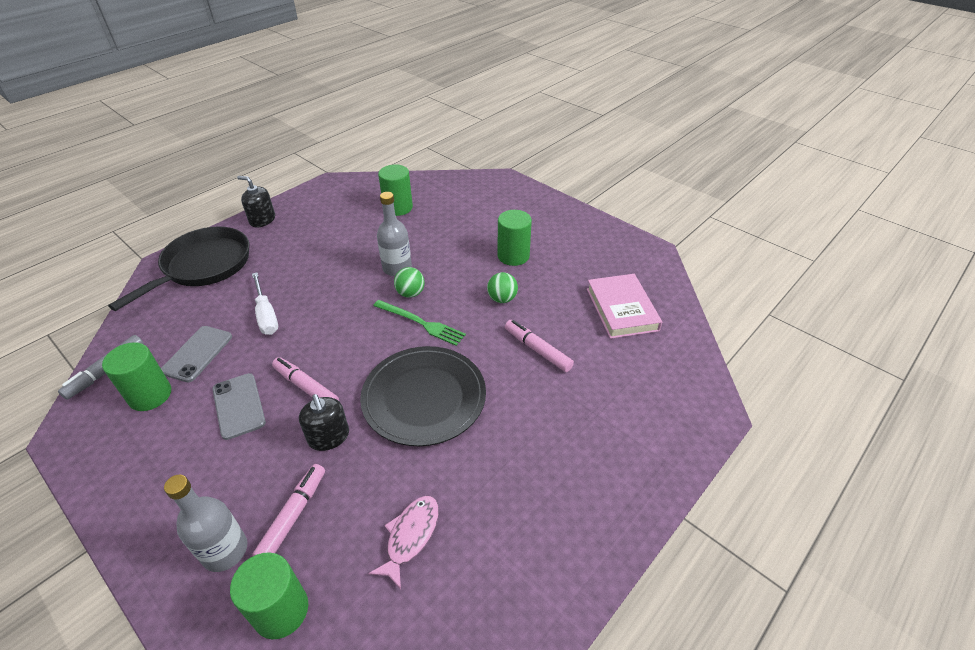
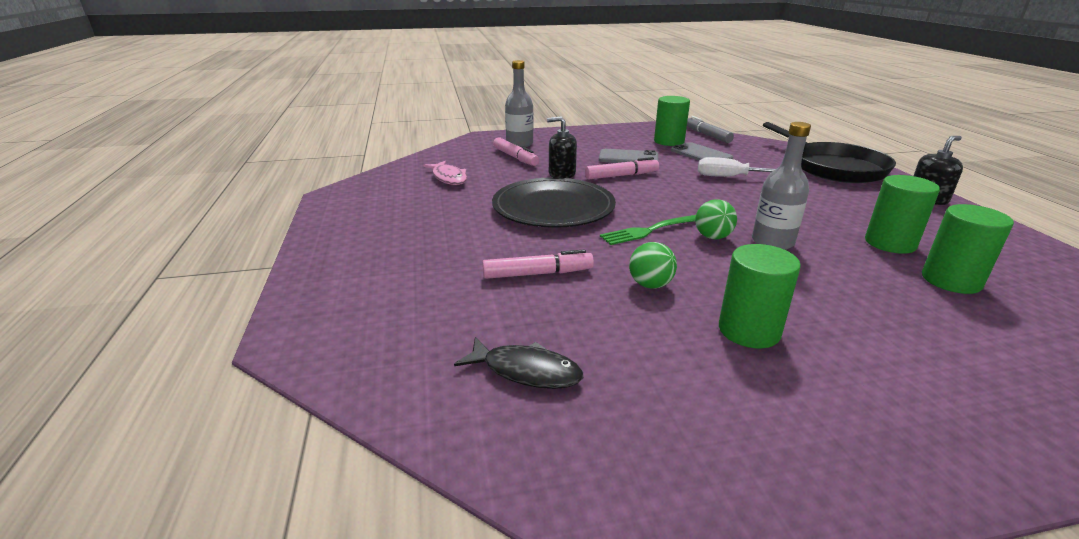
camera: 125 degrees right, 15 degrees down
green cylinder [230,552,308,639] -> green cylinder moved to [865,175,940,254]
pink book [587,274,662,339] -> black fish [454,337,583,389]

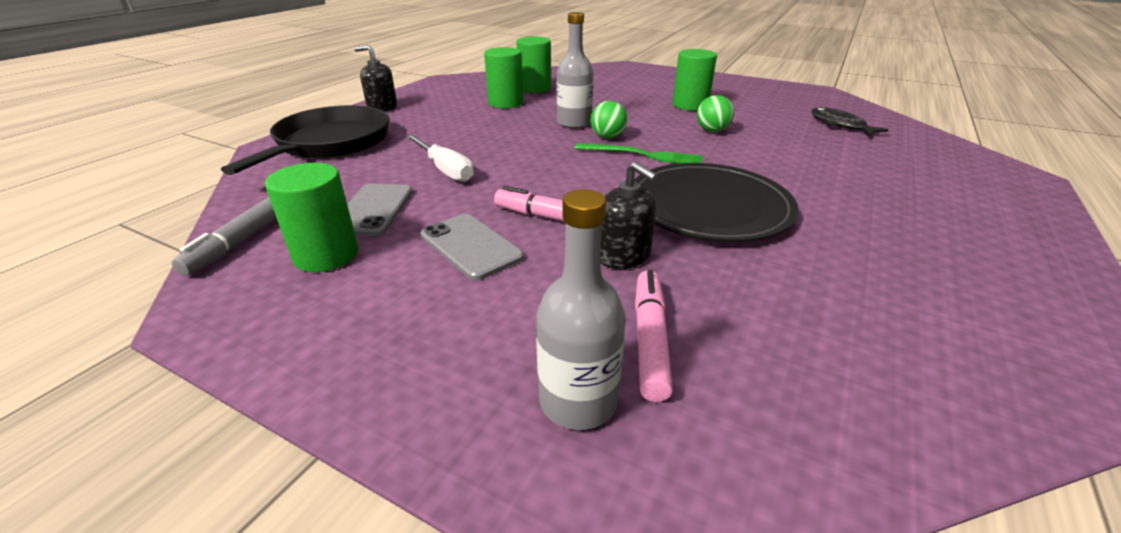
camera: 140 degrees left, 5 degrees up
pink fish [423,161,467,185] -> none
pink marker [482,250,594,279] -> none

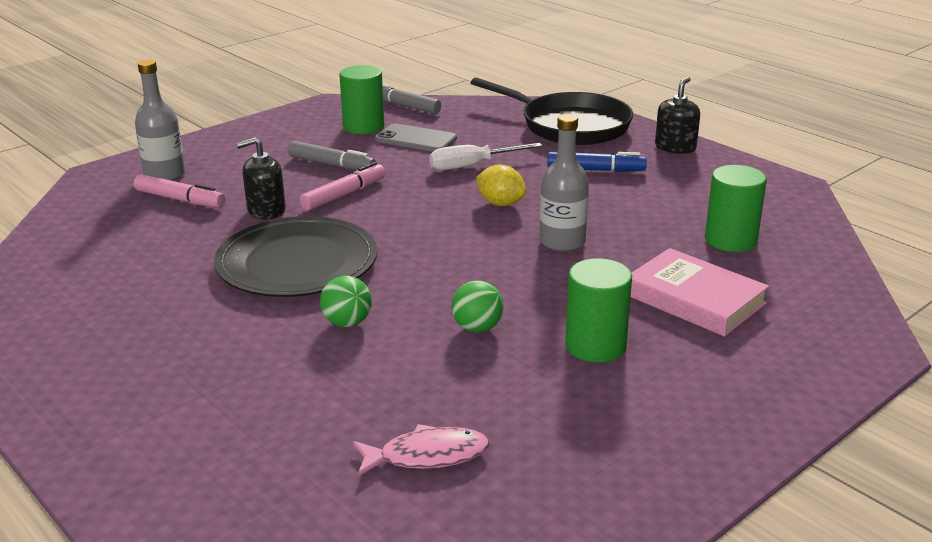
camera: 110 degrees right, 5 degrees down
grey phone [421,214,524,280] -> grey marker [288,141,376,170]
green cylinder [484,47,523,108] -> none
green fork [575,143,702,163] -> none
green ball [591,101,627,139] -> green ball moved to [320,276,372,327]
black fish [811,107,888,137] -> pink fish [353,424,489,476]
none -> yellow lemon [476,165,526,206]
none -> blue marker [547,152,647,172]
none -> pink book [631,248,769,337]

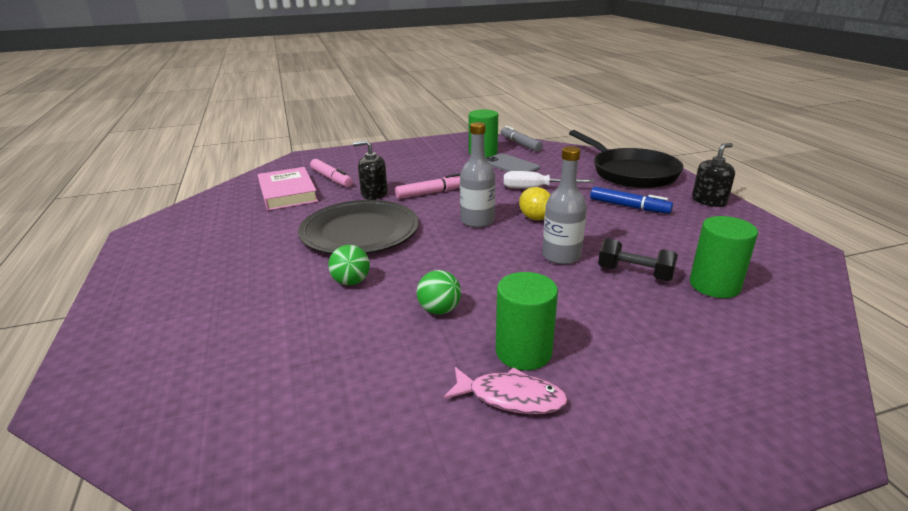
camera: 25 degrees right, 0 degrees up
grey bottle [135,60,185,181] -> grey bottle moved to [460,122,496,228]
grey marker [288,141,376,170] -> none
pink fish [353,424,489,476] -> pink fish moved to [444,367,568,414]
pink book [631,248,769,337] -> pink book moved to [258,167,318,211]
none -> black dumbbell [598,238,678,281]

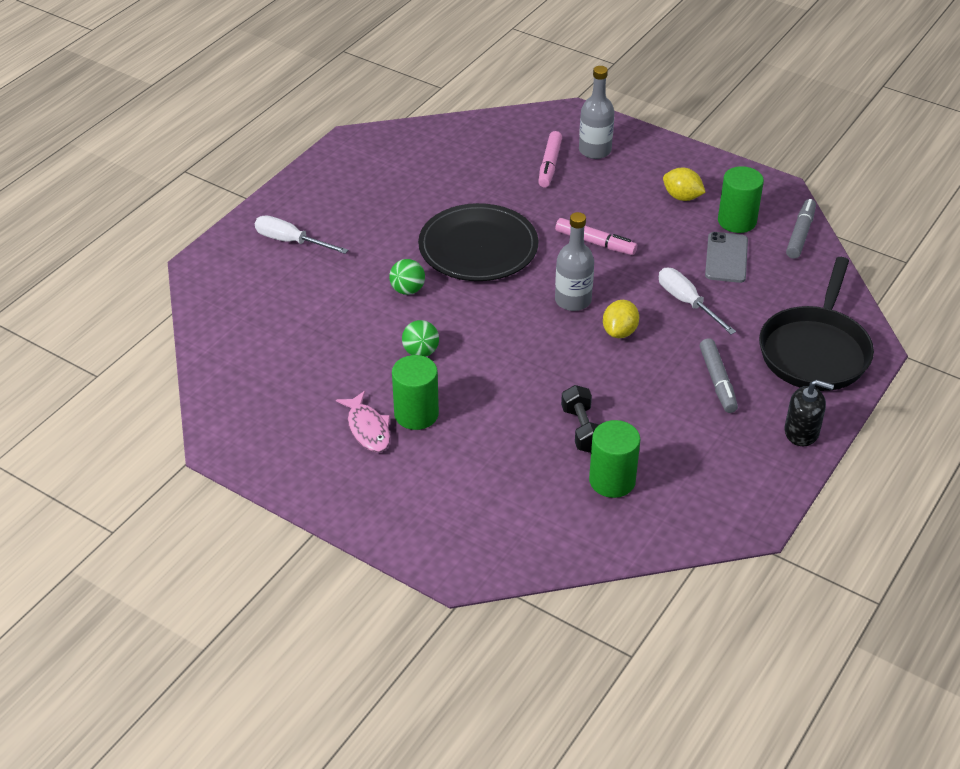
camera: 50 degrees right, 15 degrees up
pink book [258,167,318,211] -> none
black soap dispenser [353,140,388,200] -> none
grey bottle [542,146,587,265] -> grey bottle moved to [579,66,614,159]
blue marker [590,187,673,214] -> grey marker [700,338,738,413]
none -> white screwdriver [255,215,348,254]
none -> yellow lemon [663,168,706,201]

